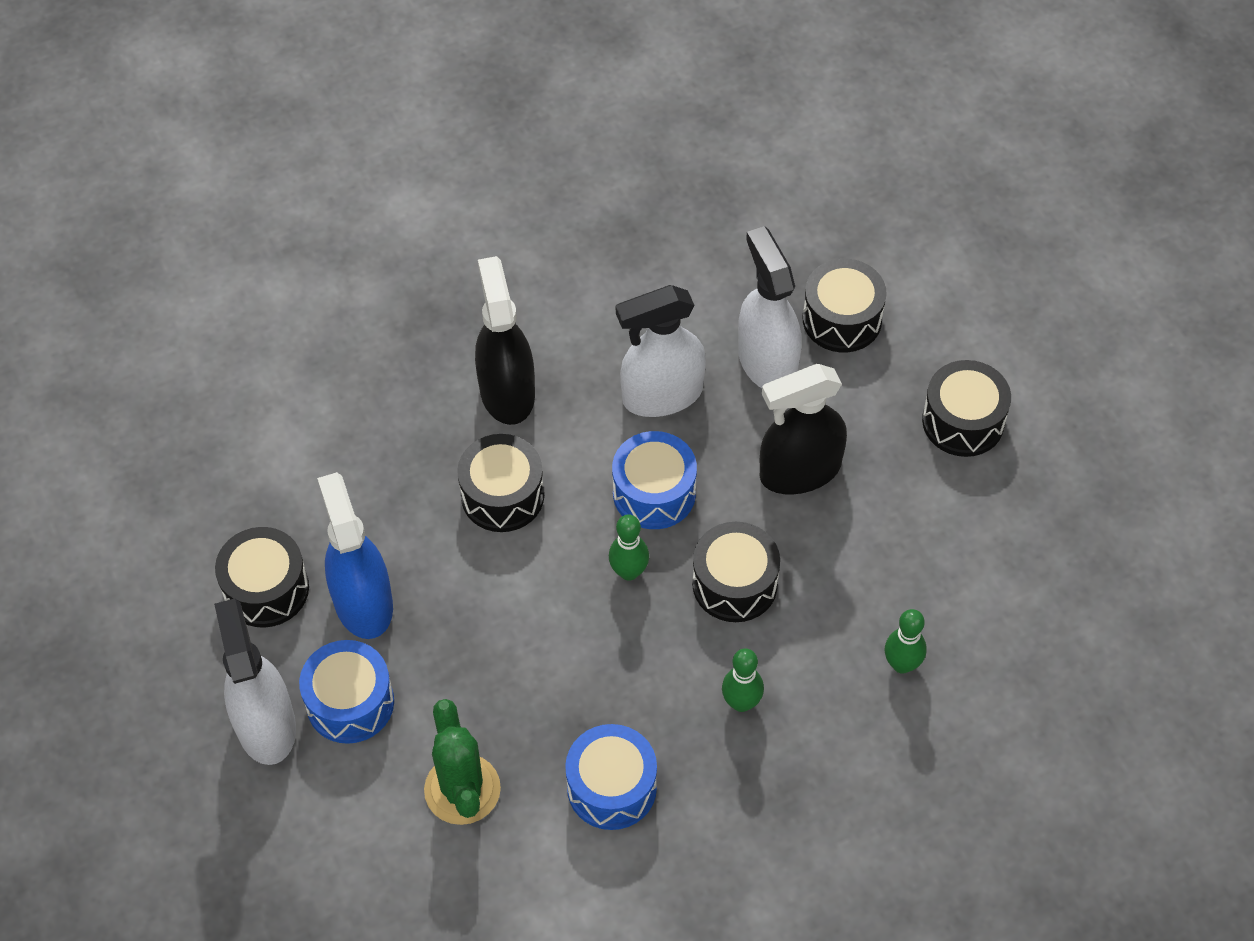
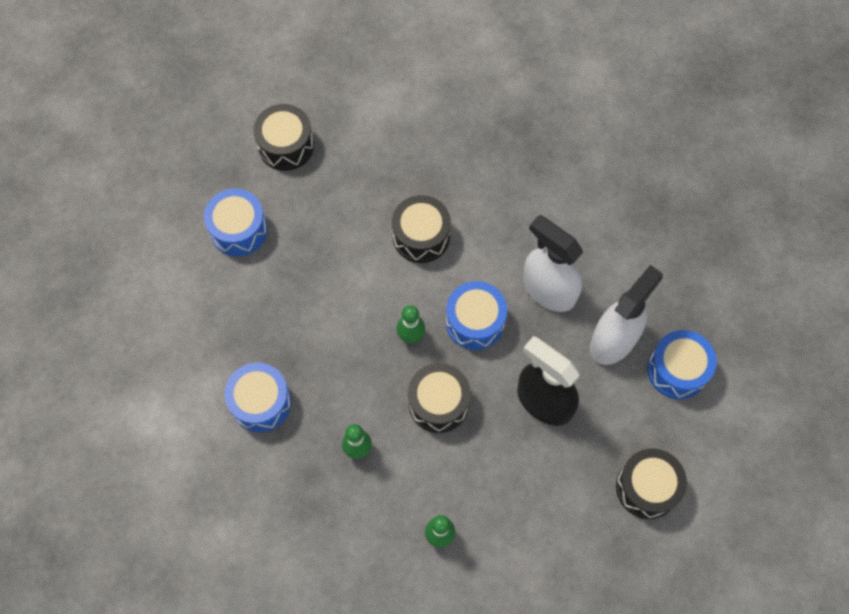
camera: 60 degrees right, 10 degrees up
white spray bottle [214,598,296,765] -> none
blue spray bottle [317,472,393,639] -> none
green cactus [424,699,501,825] -> none
black spray bottle [475,256,535,425] -> none
black drum [802,259,887,352] -> blue drum [647,330,717,399]

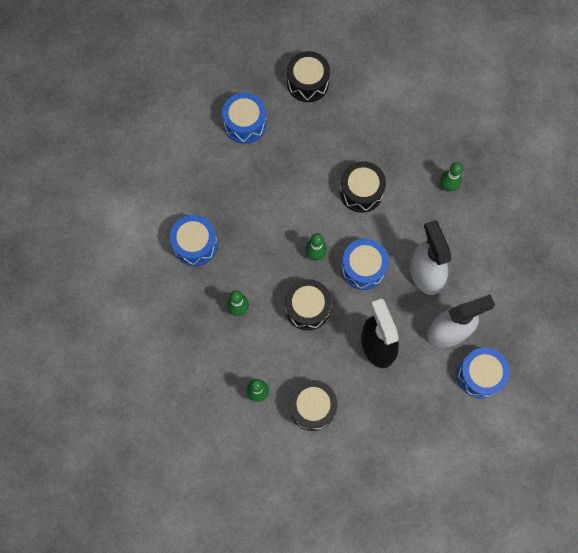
camera: 30 degrees right, 5 degrees up
black drum [616,449,687,519] -> black drum moved to [289,380,338,431]
none -> green bowling pin [440,162,463,192]

